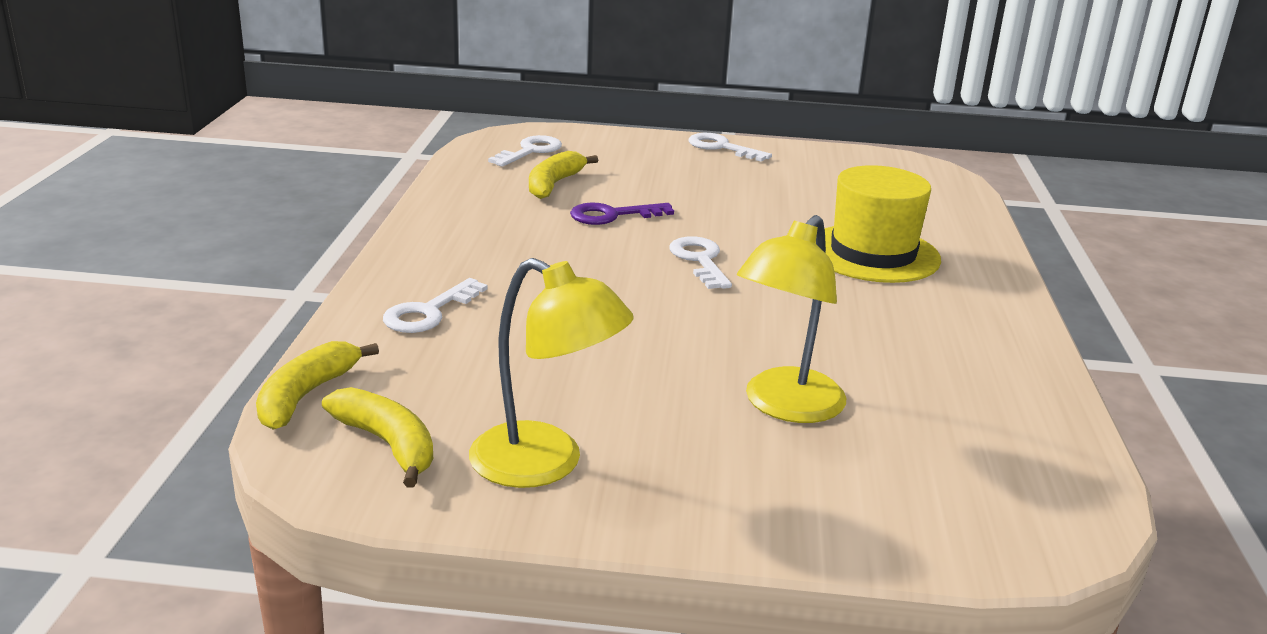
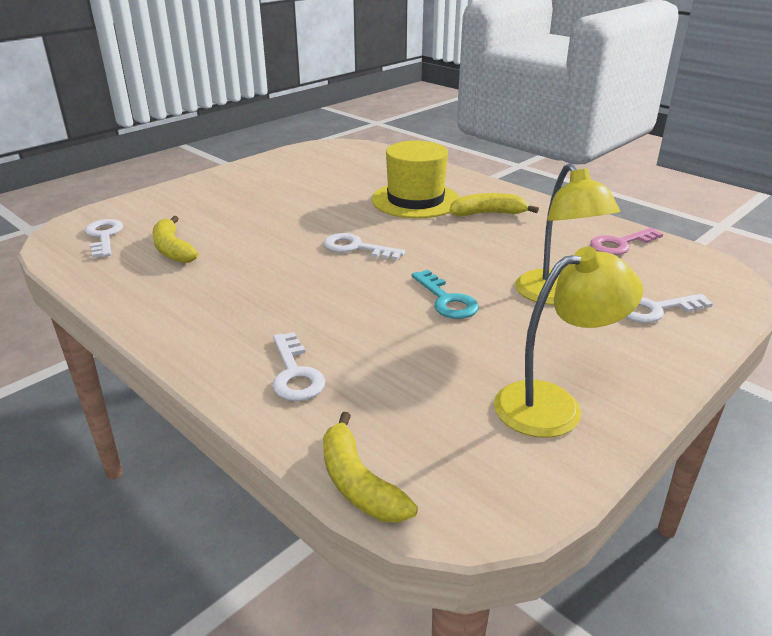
camera: 50 degrees left, 5 degrees up
yellow banana [322,387,433,488] -> yellow banana moved to [449,193,539,216]
purple key [570,202,674,225] -> none
white key [689,133,772,162] -> white key moved to [626,294,713,323]
none -> turquoise key [412,270,479,319]
none -> pink key [590,228,663,255]

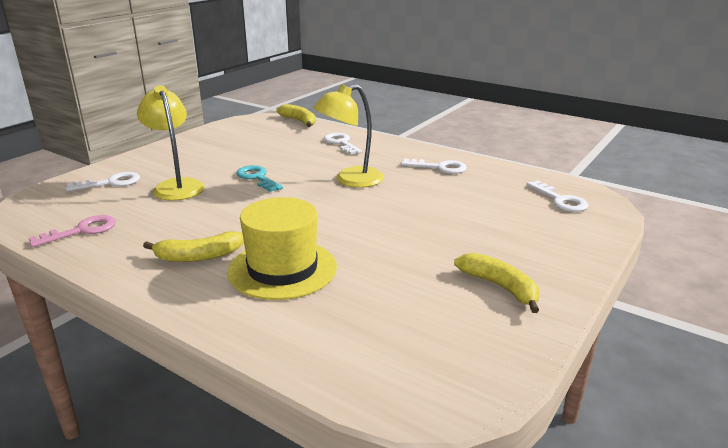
camera: 170 degrees right, 5 degrees down
yellow banana [152,216,199,263] -> yellow banana moved to [454,253,539,313]
white key [324,233,405,260] -> white key moved to [401,159,467,174]
yellow lamp [494,247,643,438] -> yellow lamp moved to [313,84,384,188]

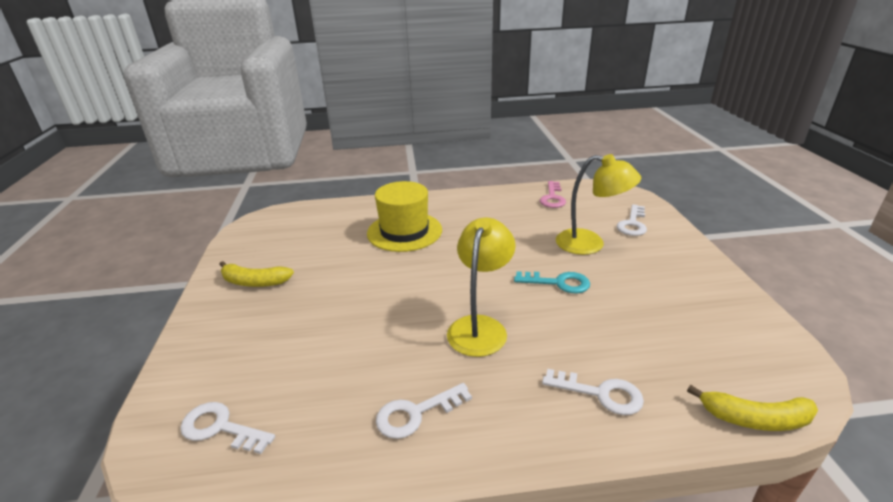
camera: 140 degrees right, 5 degrees up
yellow banana [143,231,244,262] -> none

